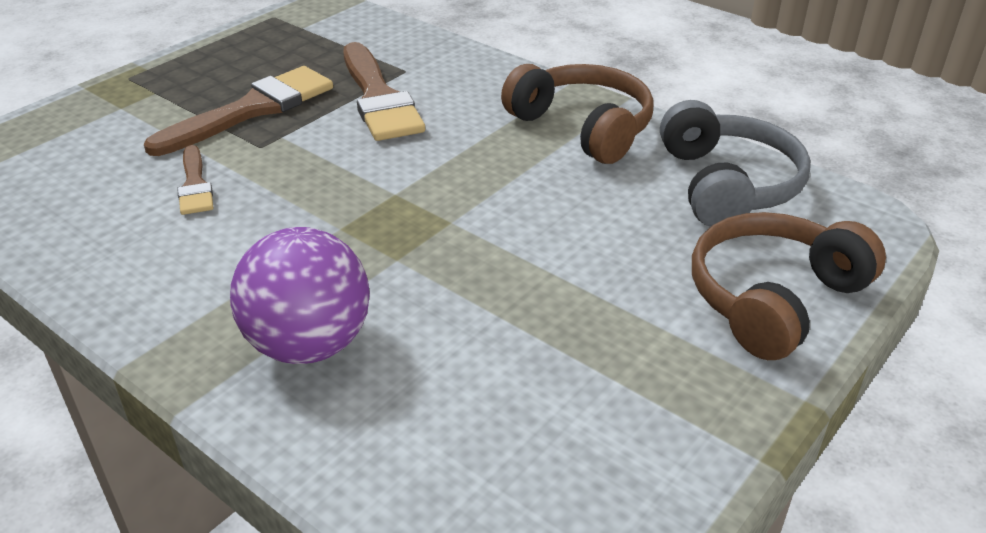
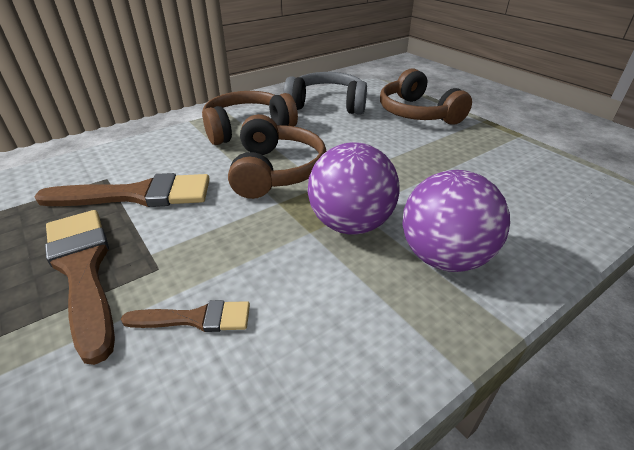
camera: 75 degrees left, 0 degrees up
none -> brown headphones [228,114,326,199]
none -> purple ball [308,142,400,235]

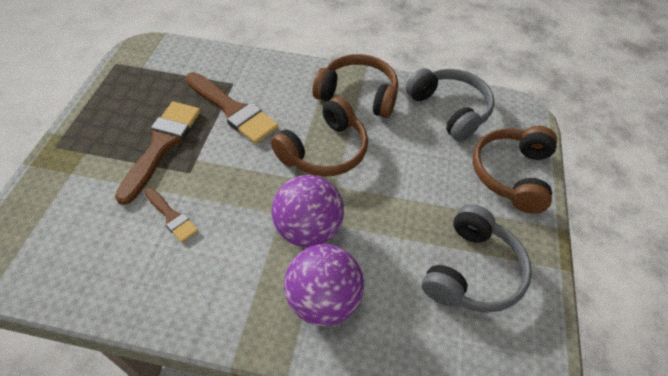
camera: 45 degrees right, 15 degrees up
none -> grey headphones [422,204,532,313]

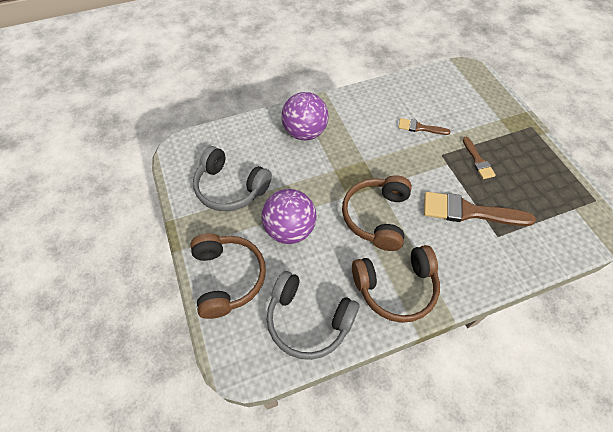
camera: 150 degrees right, 5 degrees up
brown brush [115,102,201,205] -> brown brush [462,137,496,179], size x0.54
purple ball [271,175,344,248] -> purple ball moved to [261,189,316,244]
grey headphones [422,204,532,313] -> grey headphones turned 60 degrees counterclockwise [193,146,272,211]

